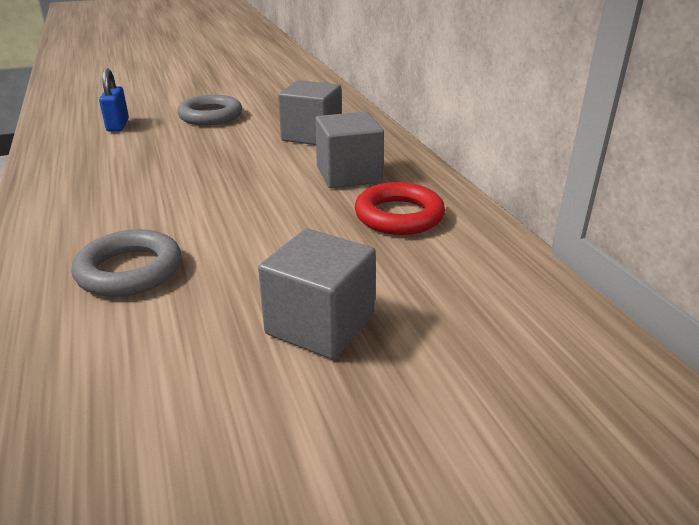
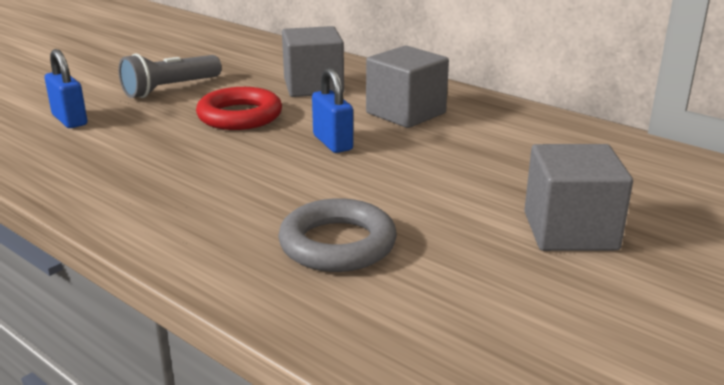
camera: 30 degrees left, 5 degrees down
grey ring [177,95,242,125] -> grey flashlight [119,53,222,98]
red ring [355,182,445,235] -> red ring moved to [196,87,282,130]
none -> blue padlock [312,68,353,153]

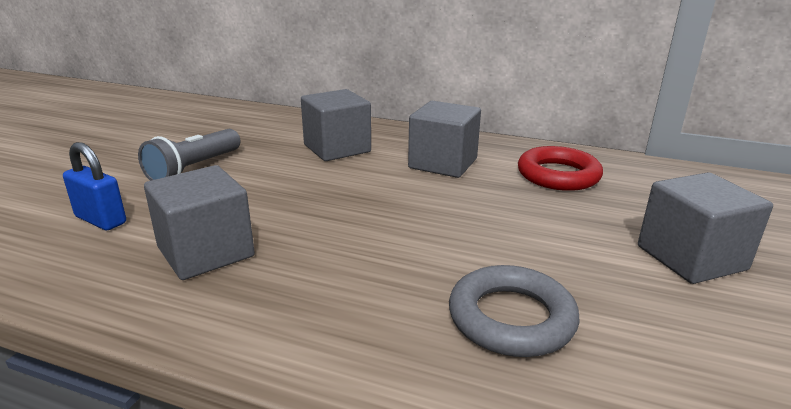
camera: 20 degrees left, 0 degrees up
red ring [196,87,282,130] -> red ring moved to [518,146,603,191]
blue padlock [312,68,353,153] -> none
none -> grey cube [144,165,255,280]

